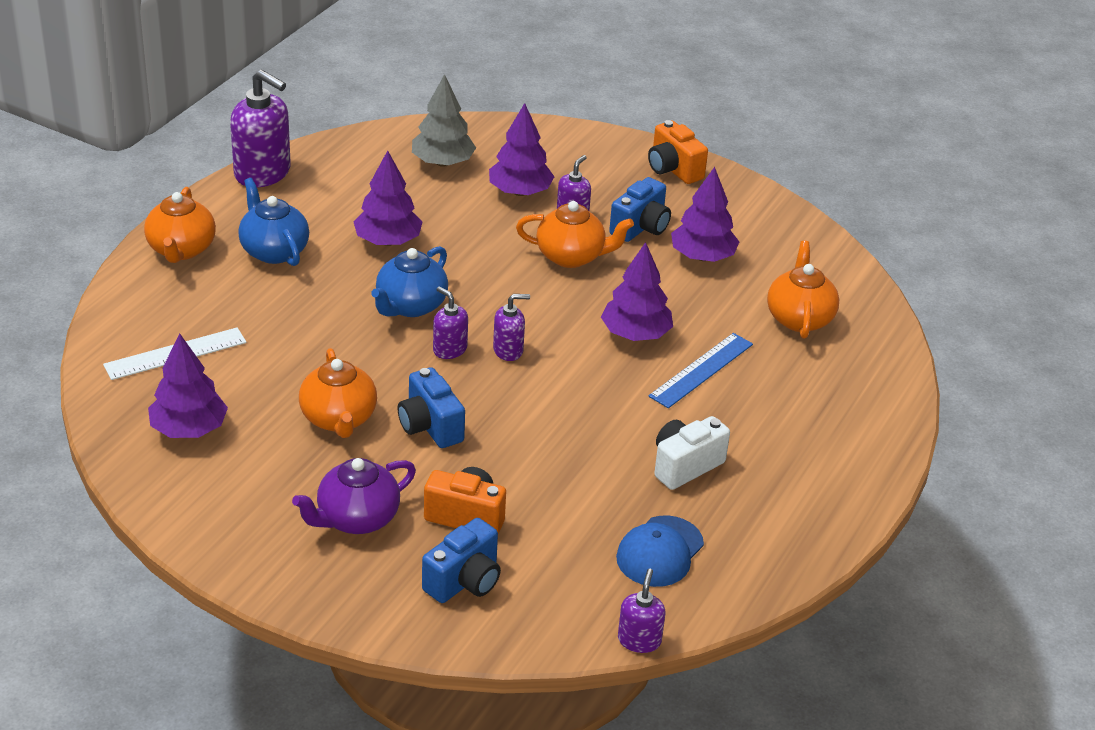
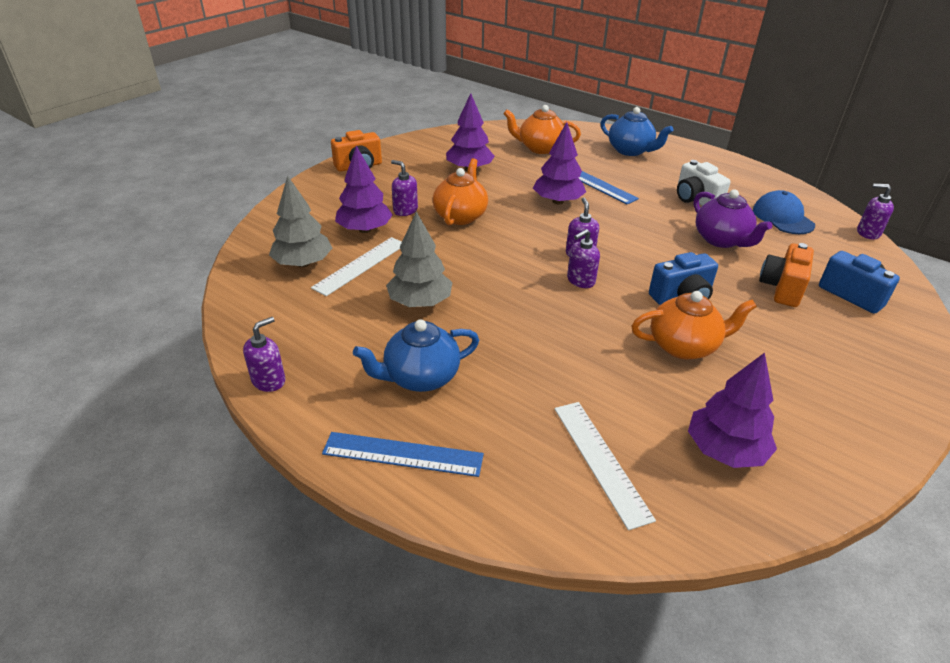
camera: 80 degrees left, 0 degrees up
orange teapot [144,187,216,263] -> blue ruler [322,432,484,477]
purple soap dispenser [230,70,291,187] -> purple soap dispenser [243,317,285,392], size x0.53
purple teapot [292,458,416,534] -> purple teapot moved to [694,189,773,248]
purple tree [354,151,422,246] -> grey tree [386,211,452,307]
blue teapot [371,246,448,317] -> blue teapot moved to [601,107,674,156]
blue camera [609,177,671,242] -> none
blue cap [616,515,704,587] -> blue cap turned 150 degrees counterclockwise [753,190,815,234]
none -> white ruler [311,237,402,296]

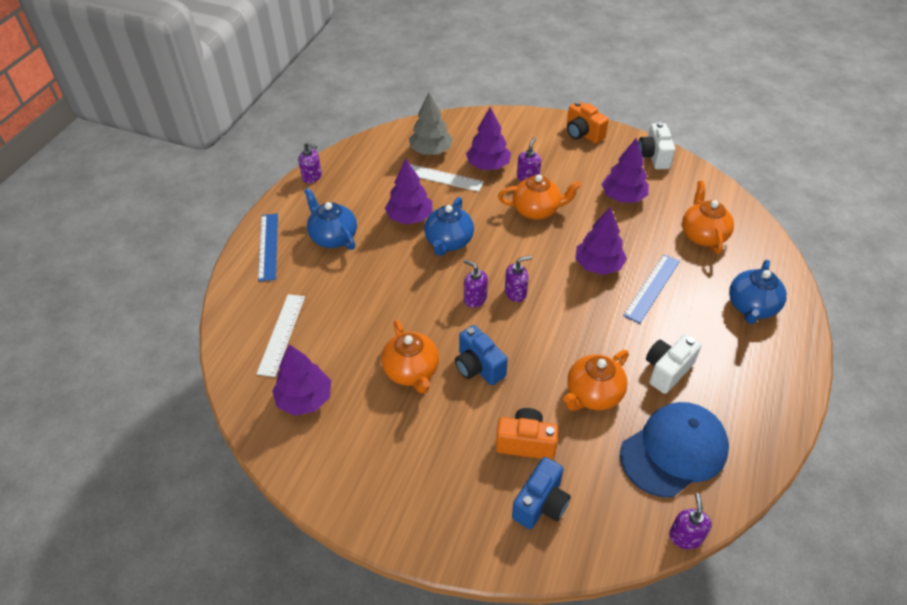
camera: 75 degrees right, 10 degrees up
grey tree [386,211,452,307] -> purple tree [385,159,432,224]
white ruler [555,402,656,530] -> white ruler turned 45 degrees counterclockwise [257,294,305,377]
purple teapot [694,189,773,248] -> orange teapot [563,350,629,410]
blue cap [753,190,815,234] -> blue cap [620,402,729,497], size x1.54
none -> blue teapot [424,197,474,256]
none -> white camera [638,122,675,169]

